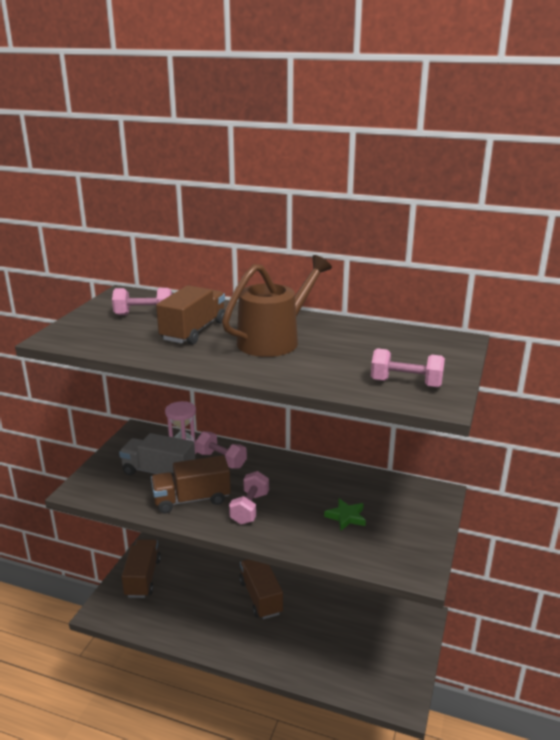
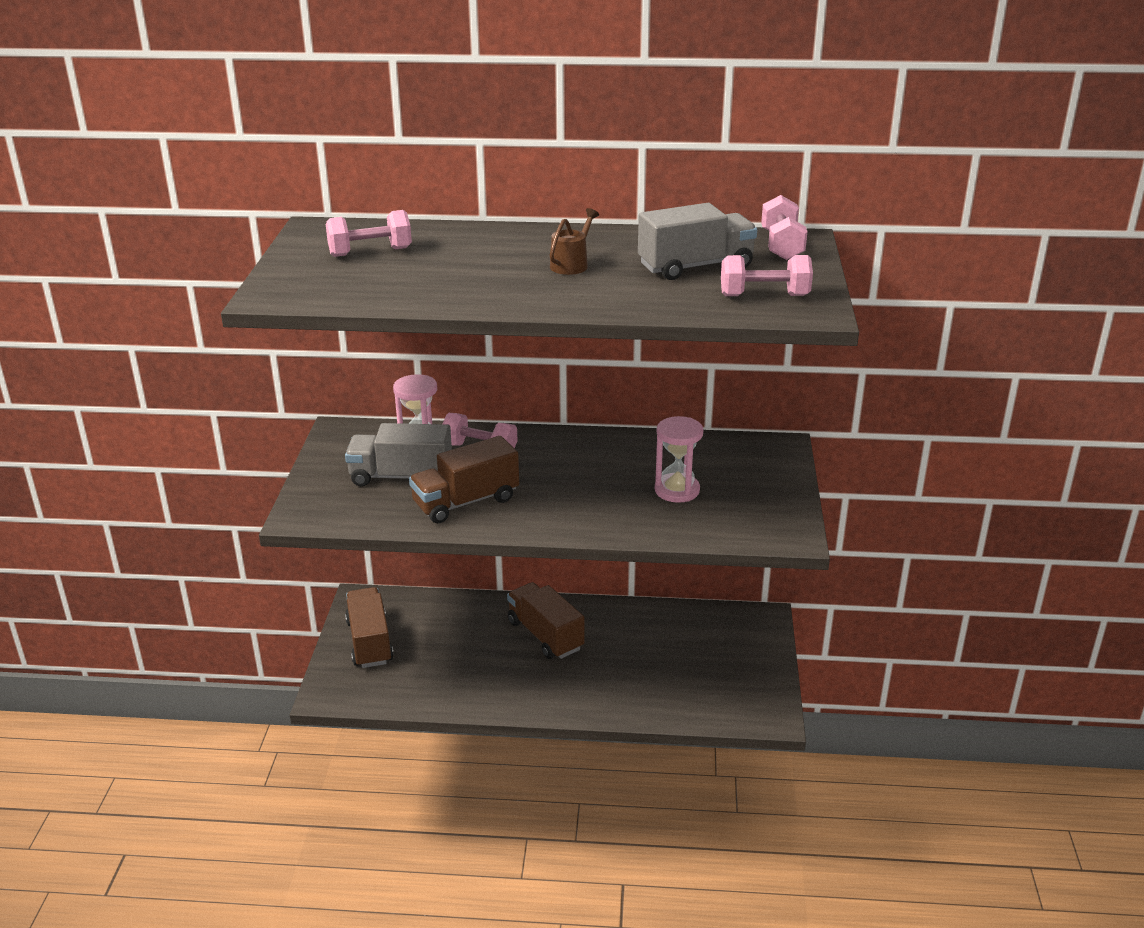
camera: 15 degrees left, 5 degrees up
brown truck [156,285,225,345] -> none
brown watering can [222,255,332,357] -> brown watering can [550,208,599,275], size x0.47
pink dumbbell [229,471,269,525] -> pink dumbbell moved to [761,195,807,260]
green star [324,498,366,530] -> pink hourglass [655,416,703,503]
none -> grey truck [638,203,757,280]

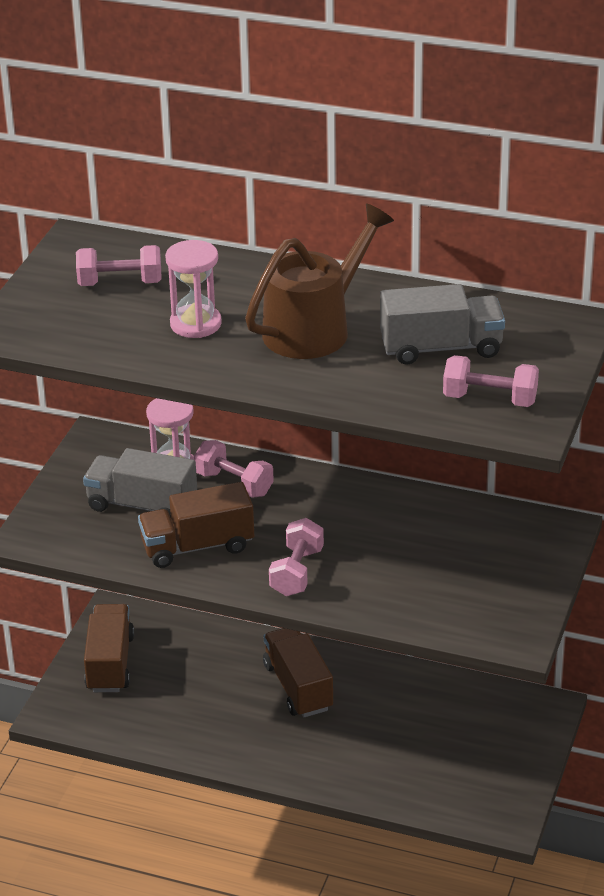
camera: 15 degrees right, 5 degrees up
brown watering can [550,208,599,275] -> brown watering can [245,204,394,359], size x2.14
pink hourglass [655,416,703,503] -> pink hourglass moved to [165,240,222,338]
pink dumbbell [761,195,807,260] -> pink dumbbell moved to [269,518,324,596]

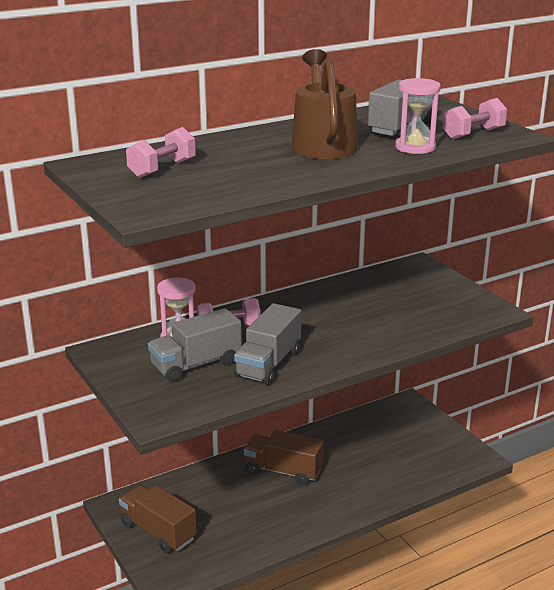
camera: 50 degrees left, 10 degrees down
brown truck [138,482,254,568] -> grey truck [234,303,301,385]
pink hourglass [165,240,222,338] -> pink hourglass moved to [395,78,441,154]
pink dumbbell [269,518,324,596] -> none

